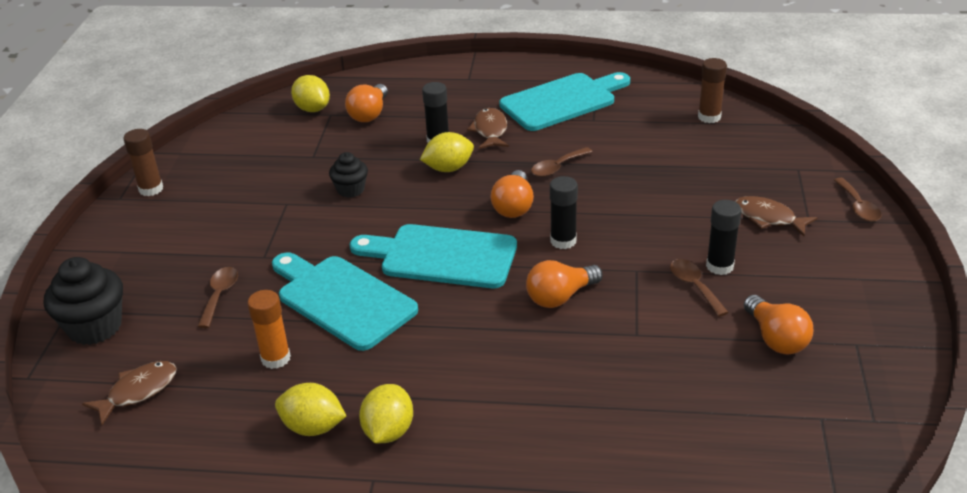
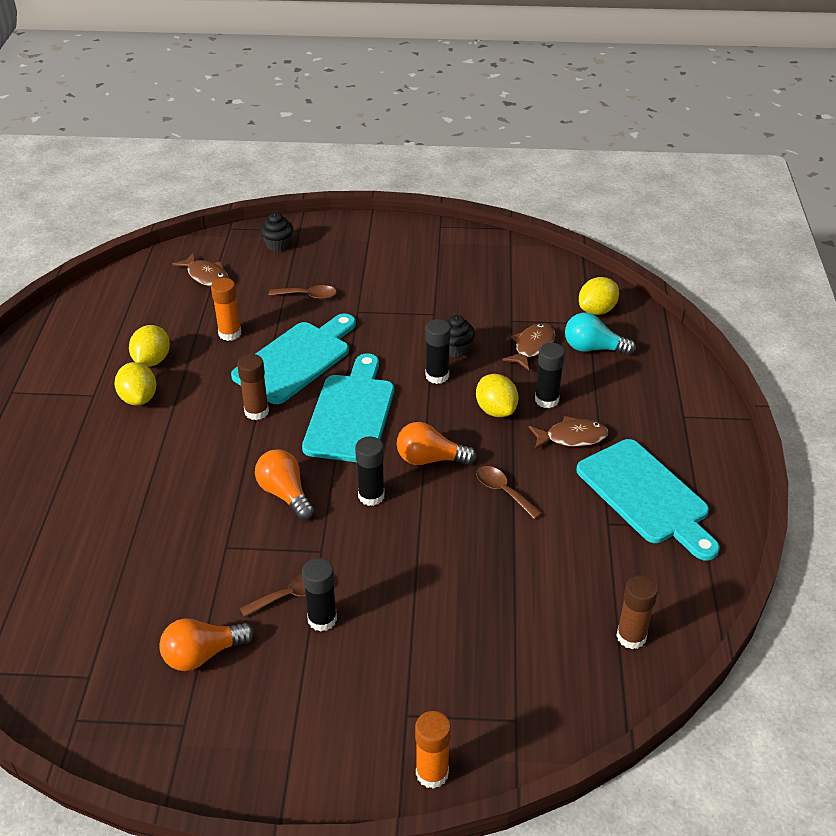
camera: 85 degrees right, 5 degrees up
black cupcake [44,257,123,345] -> black cupcake [260,213,293,252], size x0.59
brown glue stick [123,129,163,196] -> brown glue stick moved to [237,354,269,420]
orange light bulb [345,84,388,122] -> turquoise light bulb [565,313,636,355]
yellow lemon [359,384,413,443] -> yellow lemon turned 60 degrees clockwise [115,362,156,405]
brown fish [735,196,817,236] -> brown fish moved to [502,323,555,370]
brown spoon [834,177,882,222] -> orange glue stick [415,711,451,789]
none -> black glue stick [425,319,451,384]

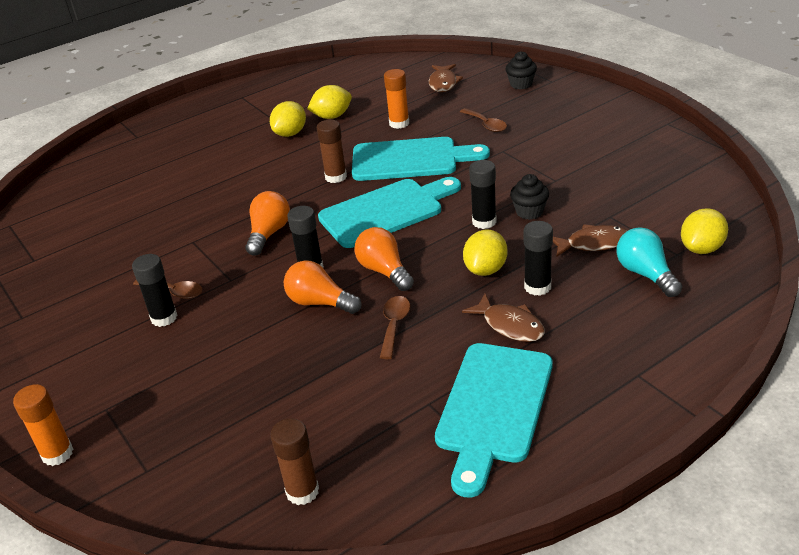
camera: 55 degrees right, 5 degrees down
orange light bulb [159,618,254,671] -> orange light bulb moved to [284,260,362,314]
yellow lemon [579,277,619,315] -> yellow lemon turned 60 degrees counterclockwise [681,208,728,254]

